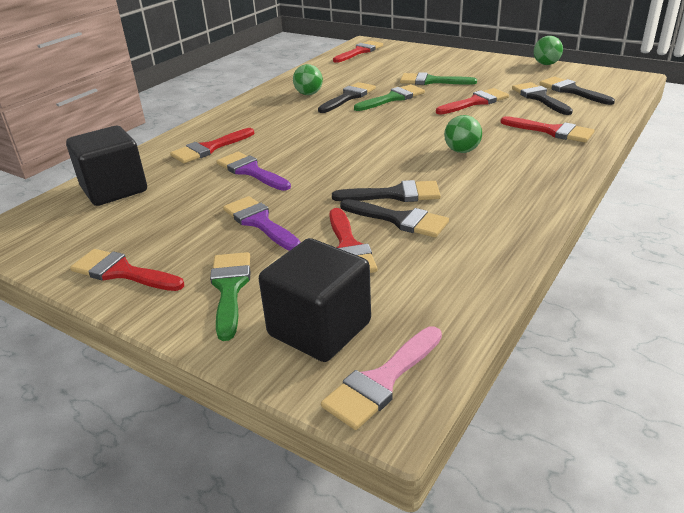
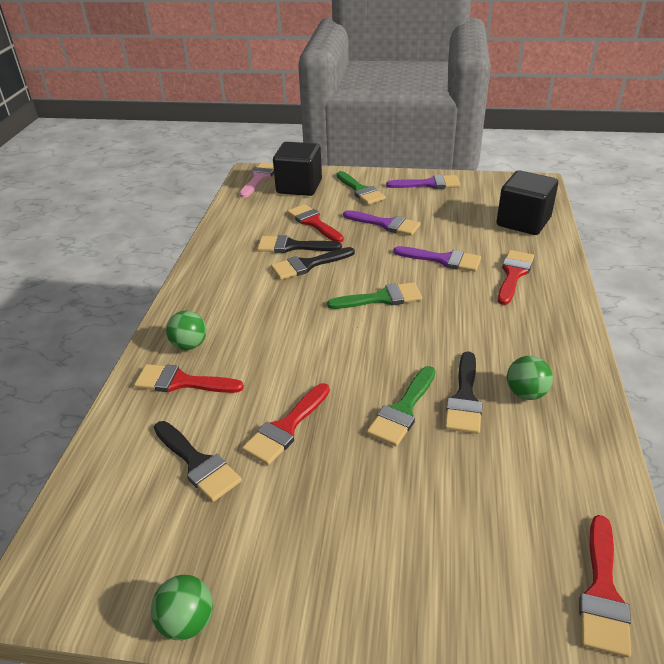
camera: 155 degrees right, 5 degrees up
red brush [70,249,184,291] -> purple brush [386,175,460,189]
green brush [400,72,477,85] -> green brush moved to [327,282,422,309]
green ball [444,115,482,153] -> green ball moved to [166,311,207,350]
black brush [539,77,615,105] -> none

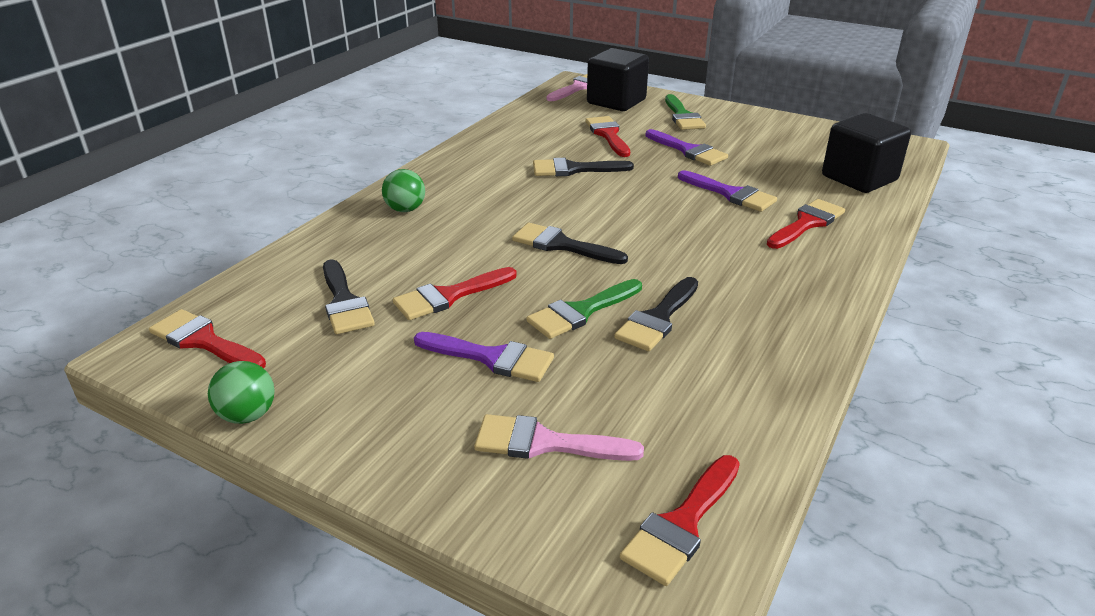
camera: 20 degrees right, 5 degrees down
red brush [134,364,244,393] -> red brush moved to [149,309,266,368]
black brush [257,235,342,253] -> black brush moved to [512,223,628,264]
green brush [327,282,422,309] -> none
purple brush [386,175,460,189] -> purple brush moved to [414,332,554,382]
green ball [507,356,553,400] -> none
none -> pink brush [474,414,644,461]

